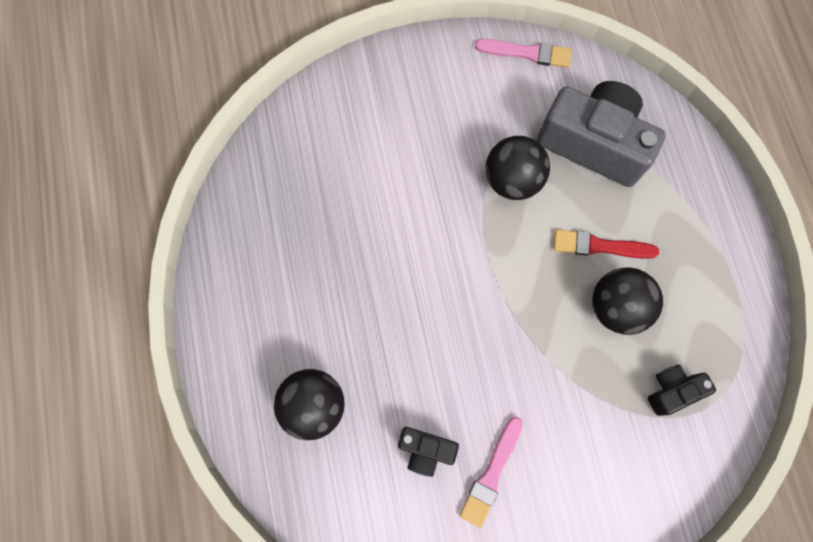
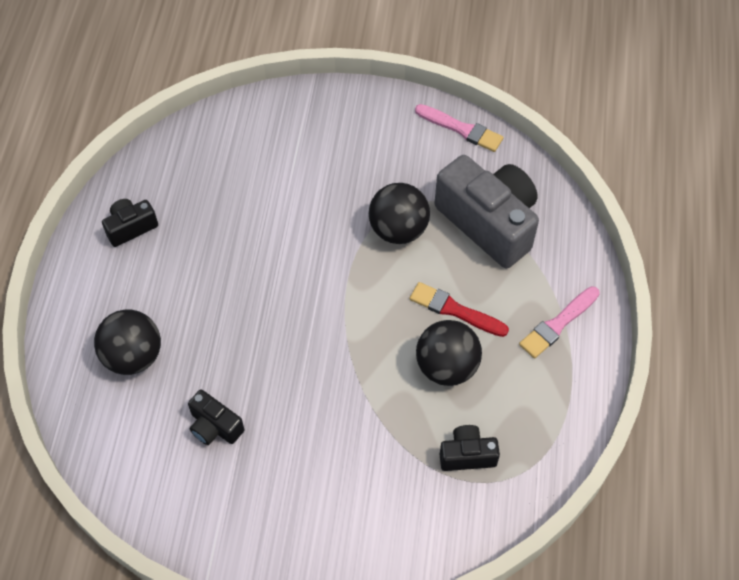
camera: 20 degrees right, 15 degrees down
pink brush [459,416,523,528] -> pink brush moved to [519,286,600,359]
none -> black camera [102,199,158,247]

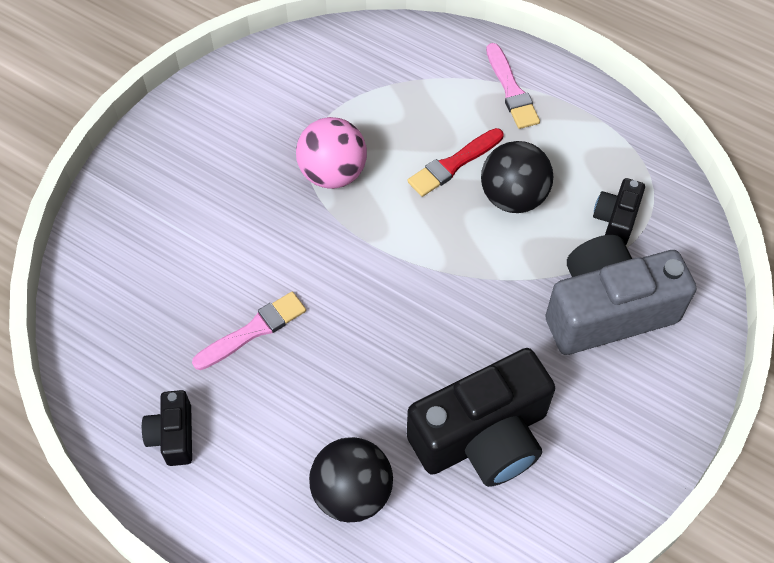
camera: 65 degrees left, 0 degrees up
black camera [188,390,244,445] -> black camera [407,348,555,487], size x2.09
black ball [369,183,430,244] -> pink ball [296,117,367,189]
pink brush [415,104,504,152] -> pink brush moved to [192,292,306,370]
grey camera [435,155,539,268] -> grey camera moved to [545,235,696,355]

